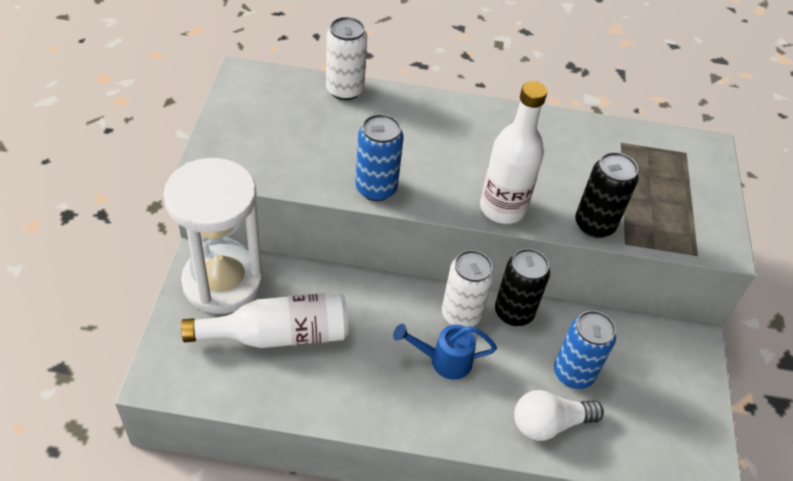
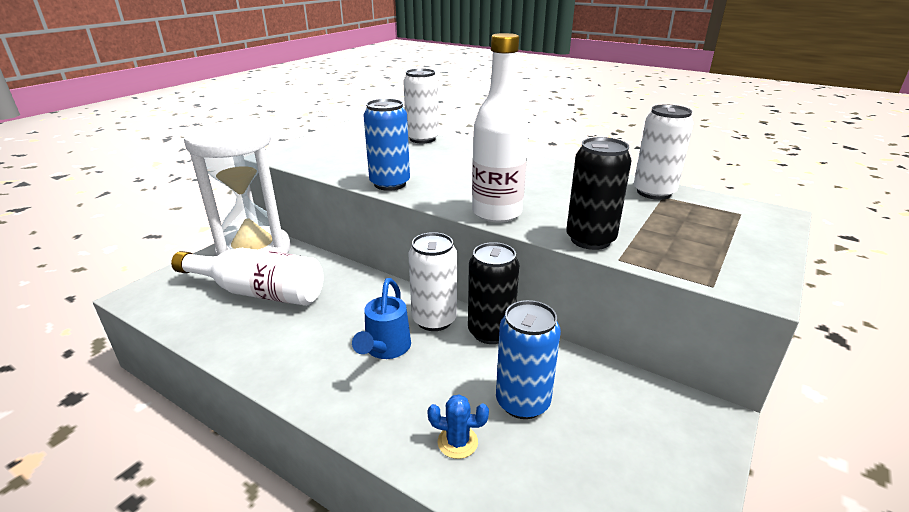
camera: 30 degrees right, 20 degrees down
blue watering can [393,324,497,380] -> blue watering can turned 105 degrees counterclockwise [352,278,411,359]
white light bulb [514,390,604,441] -> blue cactus [427,394,489,459]
none -> white can [634,104,694,200]

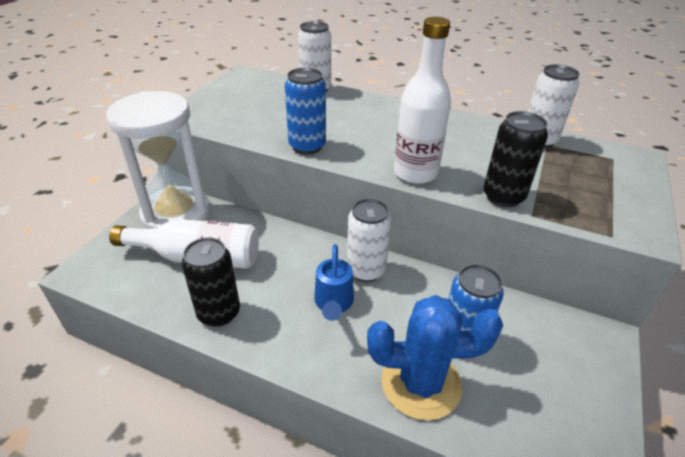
camera: 10 degrees left, 10 degrees up
blue cactus [427,394,489,459] -> blue cactus [367,295,503,420], size x2.40
black can [468,242,519,344] -> black can moved to [182,237,240,327]

